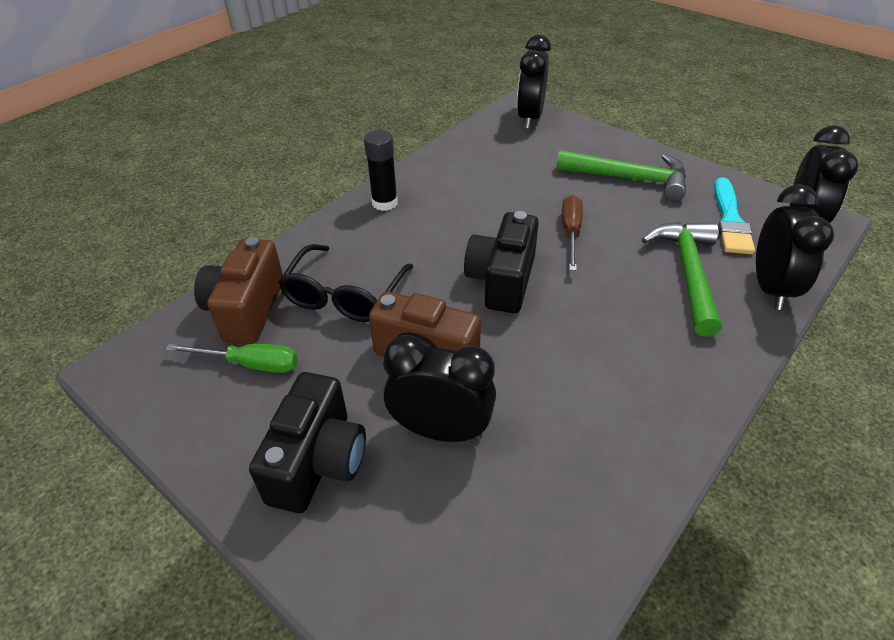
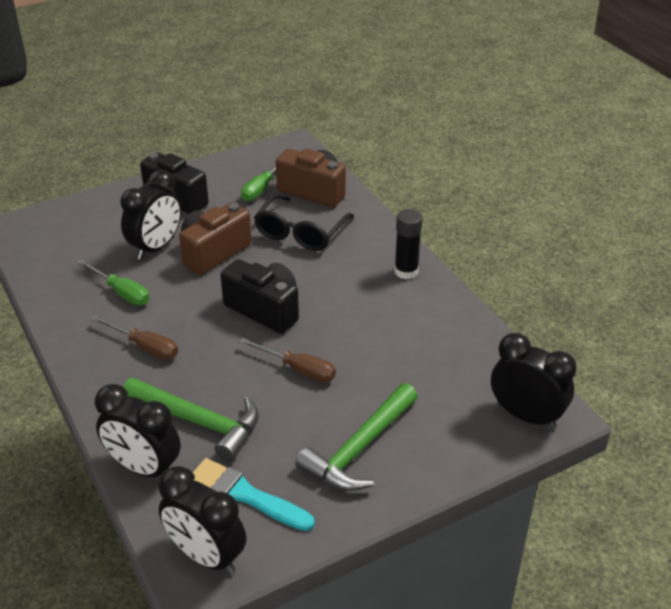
camera: 110 degrees right, 5 degrees down
black glasses [278,244,413,322] -> black glasses turned 105 degrees counterclockwise [254,194,354,251]
none -> green screwdriver [77,259,150,305]
none -> brown screwdriver [91,315,178,360]

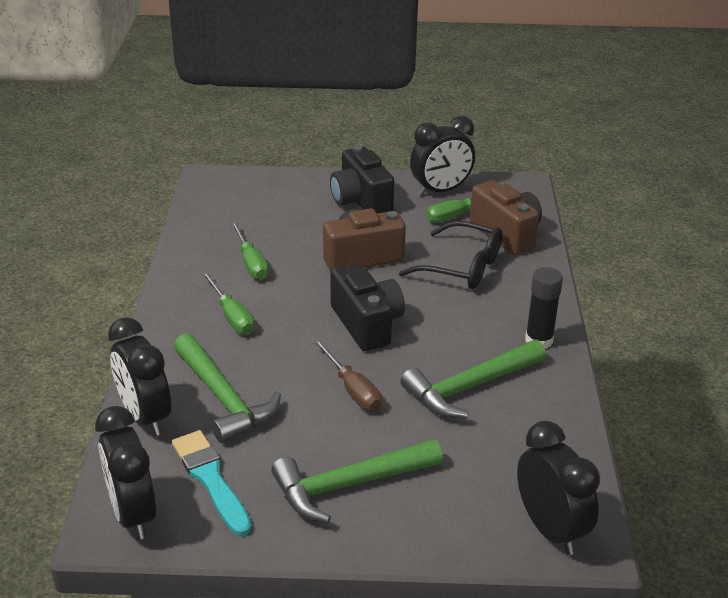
camera: 30 degrees right, 5 degrees down
brown screwdriver [91,315,178,360] -> green screwdriver [202,272,254,334]
black clock [120,170,182,260] -> black clock moved to [410,116,475,196]
black glasses [254,194,354,251] -> black glasses turned 120 degrees counterclockwise [399,221,502,289]
none -> green hammer [401,340,546,418]

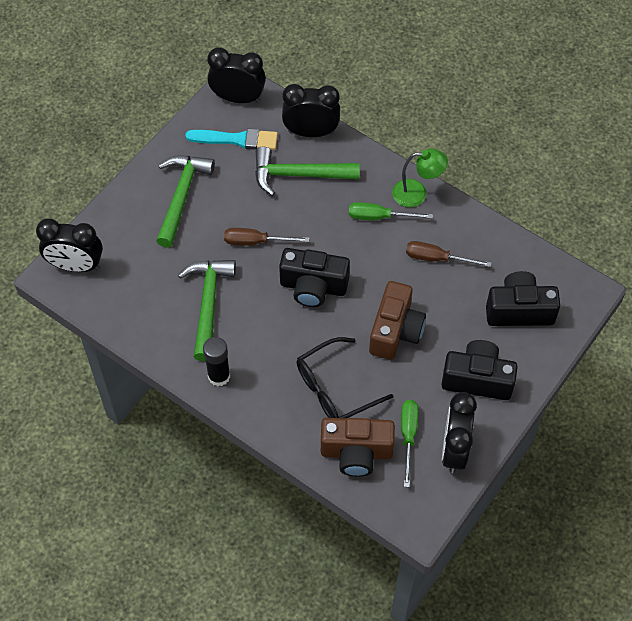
camera: 125 degrees right, 25 degrees up
green screwdriver [231,222,269,280] -> brown screwdriver [406,241,491,267]
none -> green lamp [392,148,448,207]
none -> black camera [486,271,560,326]

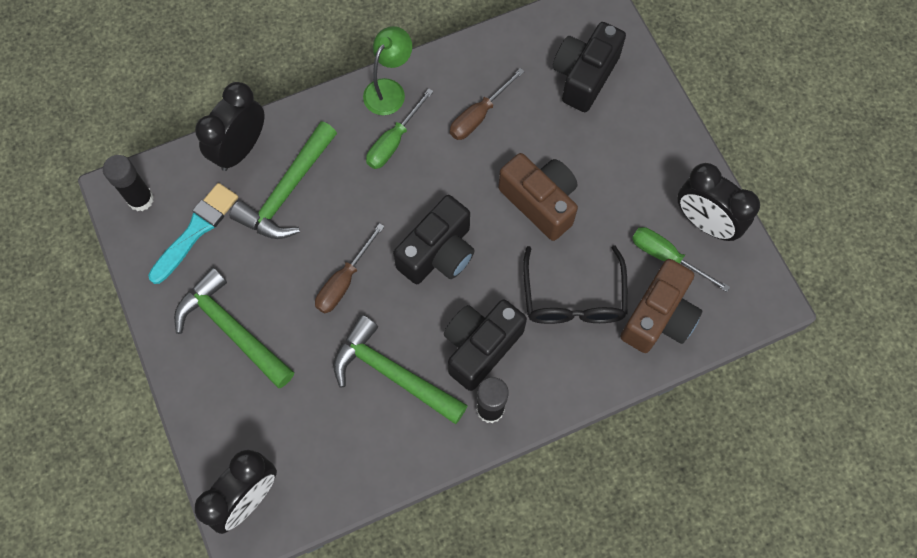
camera: 60 degrees left, 10 degrees up
black clock [207,47,266,103] -> black glue stick [103,155,154,211]
black camera [441,340,517,400] -> black camera moved to [444,299,527,391]

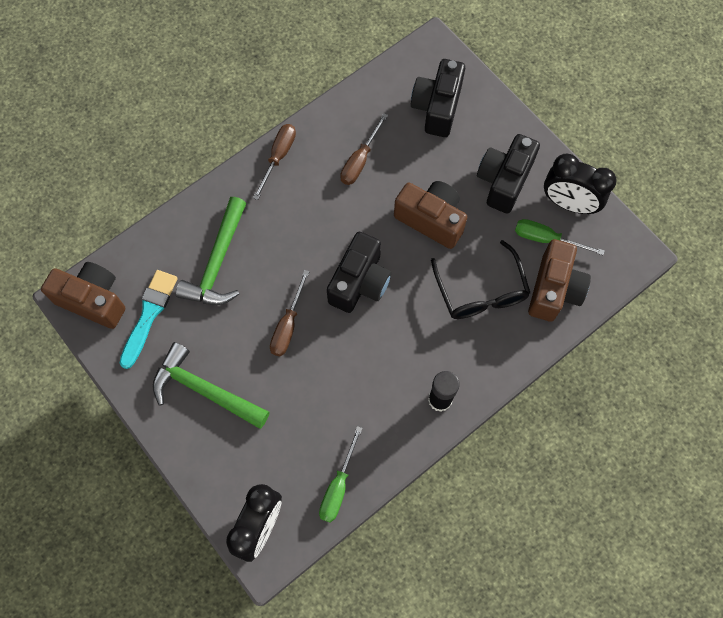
camera: 15 degrees left, 0 degrees up
black glue stick [103,155,154,211] -> brown camera [41,262,125,329]
black clock [195,82,264,171] -> none
green hammer [333,315,468,424] -> none
green lamp [363,26,412,115] -> brown screwdriver [253,124,296,200]
green screwdriver [366,88,434,169] -> green screwdriver moved to [319,426,362,522]
black camera [444,299,527,391] -> black camera moved to [477,134,540,214]

